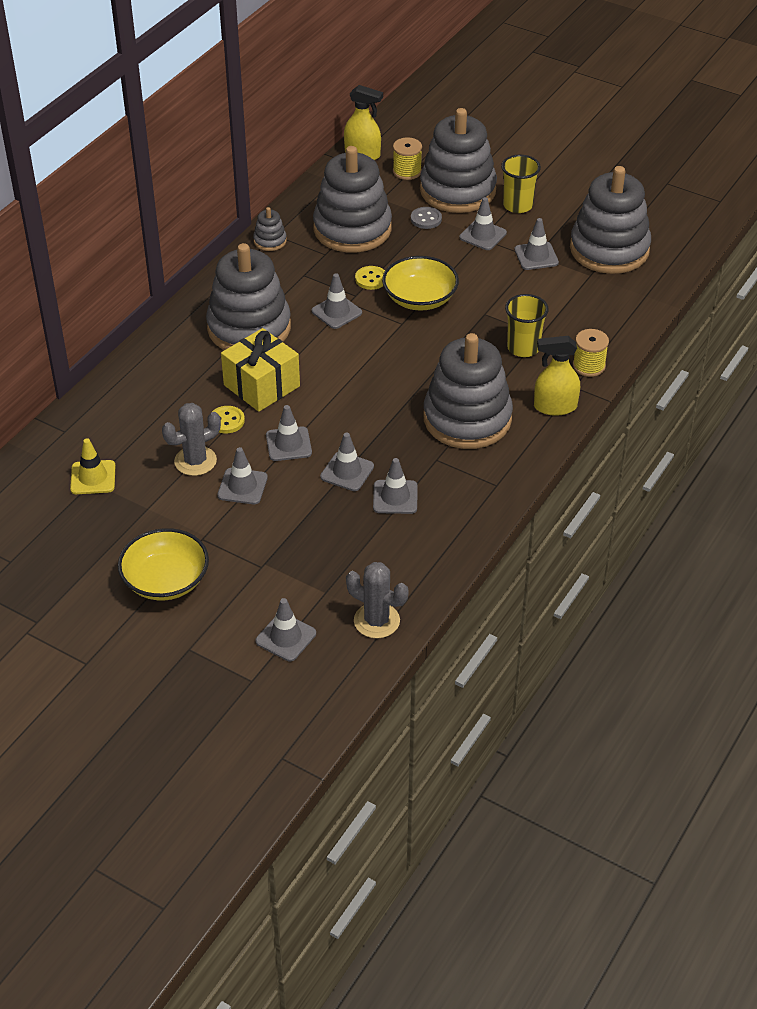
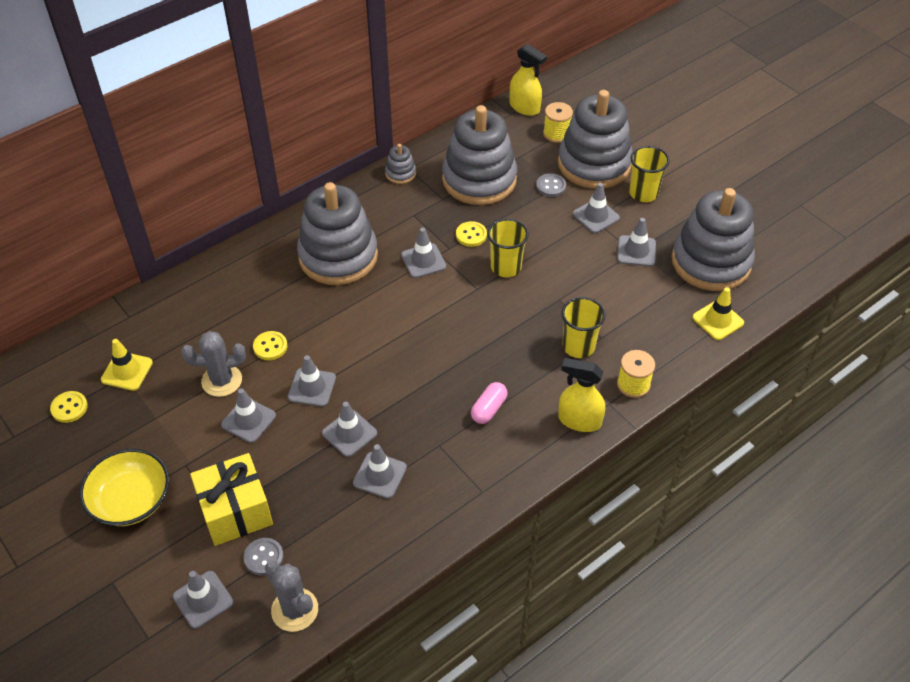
camera: 20 degrees right, 5 degrees up
yellow gift [221,328,300,412] -> yellow gift moved to [190,453,273,546]
yellow bowl [382,256,459,311] -> yellow cup [487,218,529,277]
grey stacking toy [424,333,513,449] -> pink capsule [471,382,507,424]
none -> yellow button [50,391,88,423]
none -> grey button [244,538,284,575]
none -> yellow traffic cone [692,287,744,340]

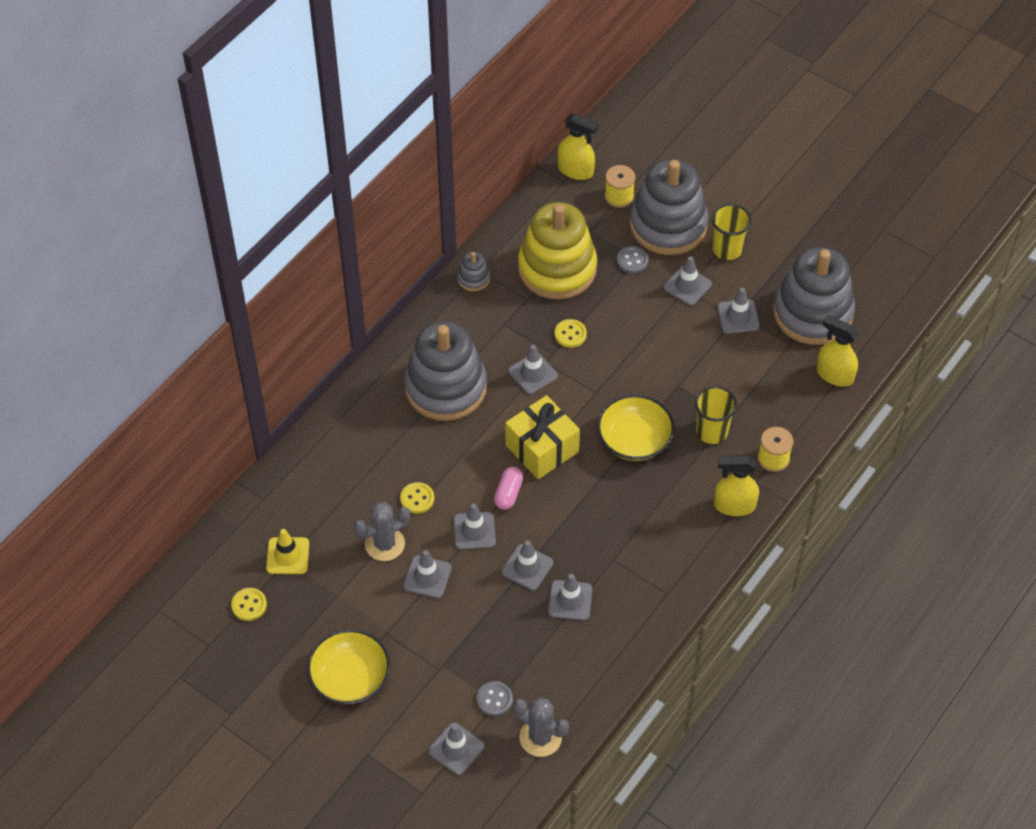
camera: 15 degrees left, 5 degrees up
yellow gift [190,453,273,546] -> yellow gift moved to [505,395,580,479]
grey stacking toy [442,105,517,205] -> yellow stacking toy [518,202,597,300]
pink capsule [471,382,507,424] -> pink capsule moved to [494,467,523,510]
yellow cup [487,218,529,277] -> none
yellow traffic cone [692,287,744,340] -> yellow spray bottle [816,315,858,387]
none -> yellow bowl [597,394,675,461]

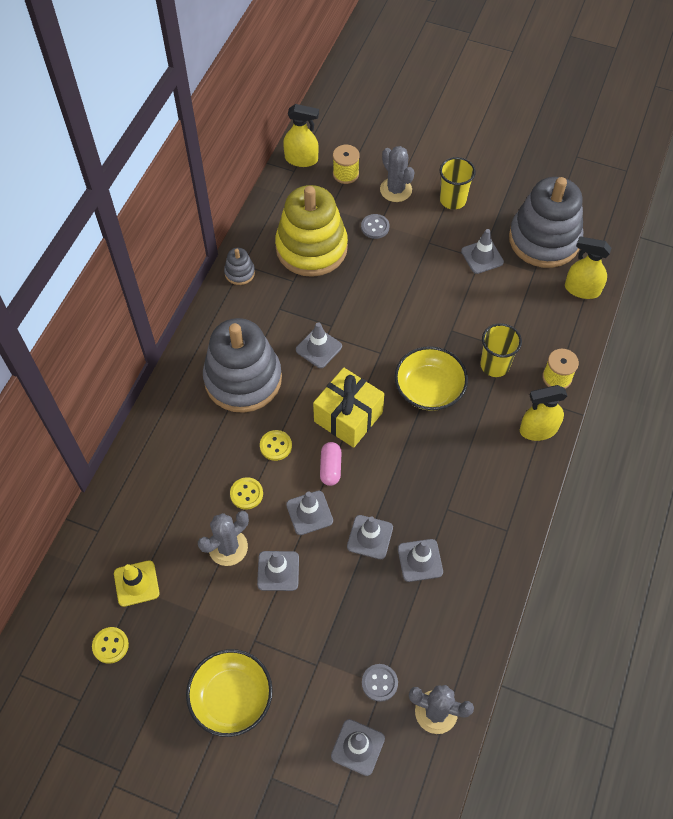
camera: 15 degrees left, 5 degrees up
yellow button [554,319,587,348] -> yellow button moved to [260,430,292,461]
grey stacking toy [630,159,709,255] -> grey cactus [380,146,414,202]
grey traffic cone [664,256,712,306] -> none

